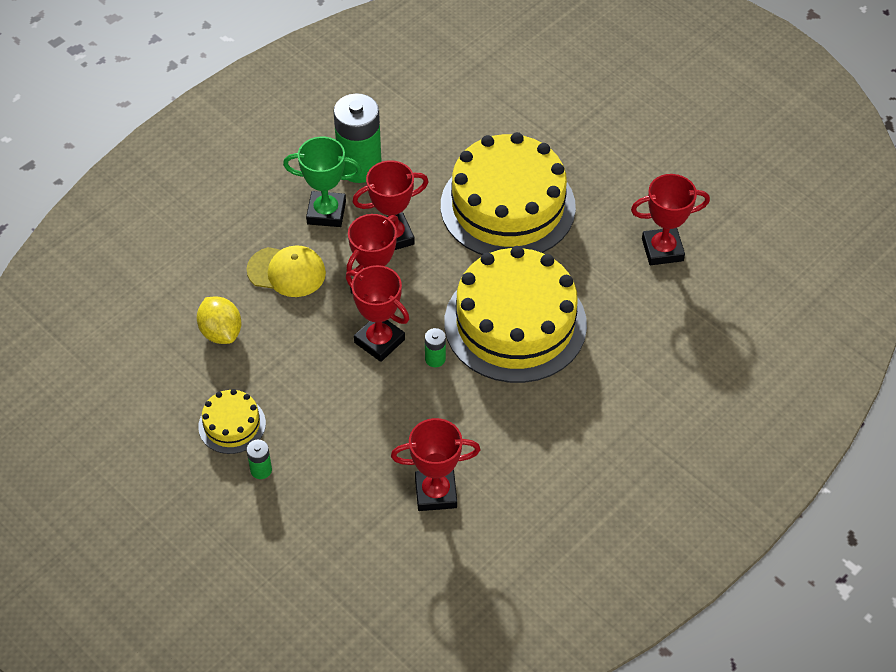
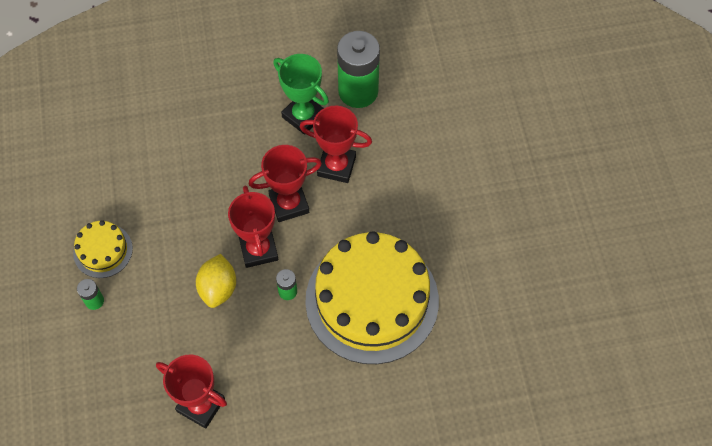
camera: 35 degrees right, 10 degrees up
yellow lemon [197,297,242,344] -> yellow lemon moved to [196,254,236,308]
yellow cap [246,245,326,297] -> none
yellow cake [441,132,576,255] -> none
red trophy [631,174,710,265] -> none

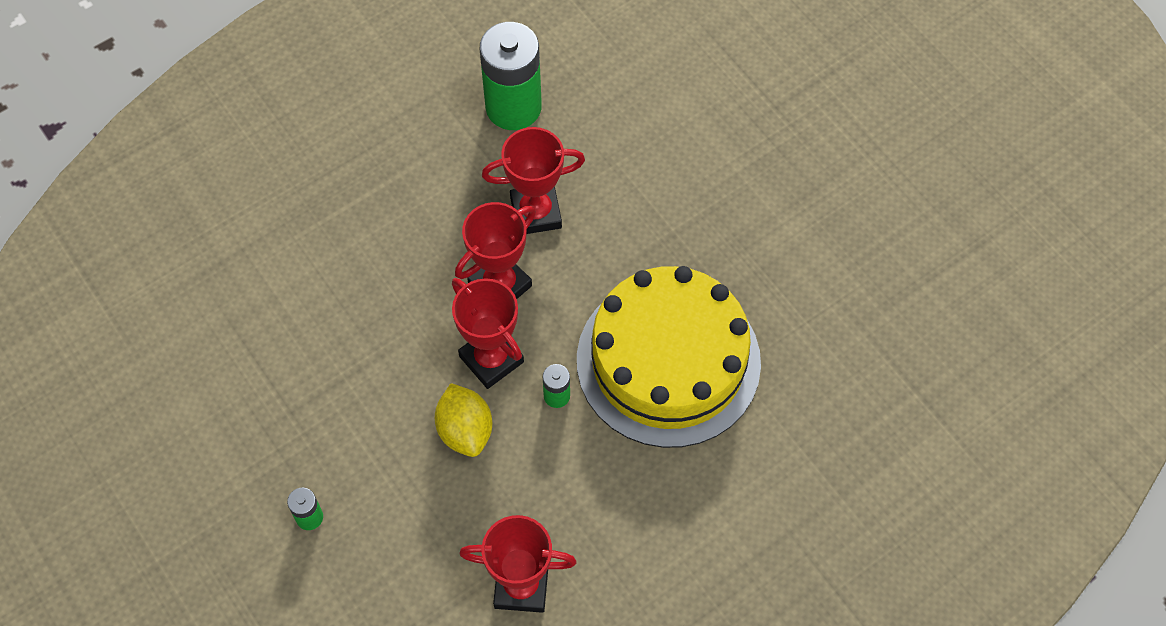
camera: 25 degrees left, 0 degrees up
yellow cake [73,220,133,278] -> none
green trophy [273,54,329,135] -> none

